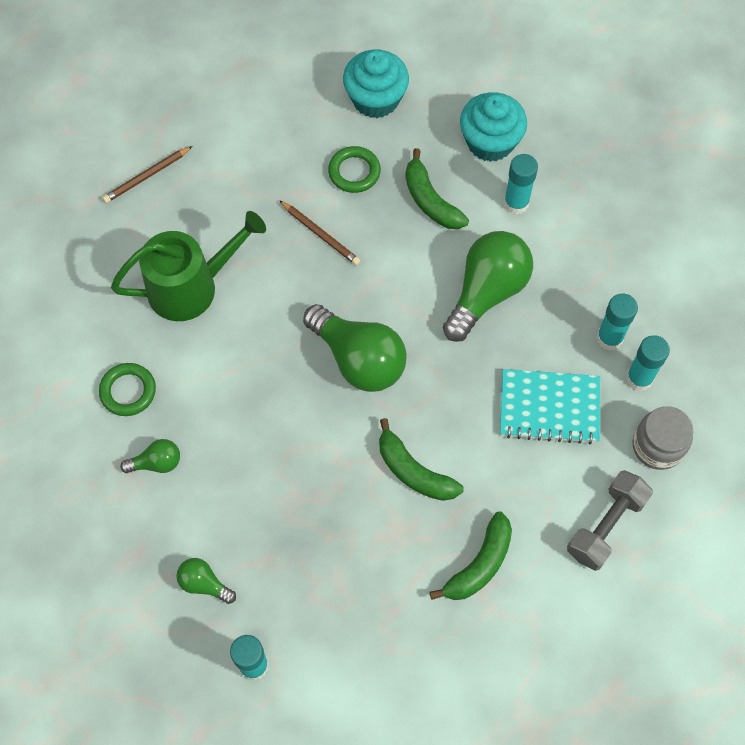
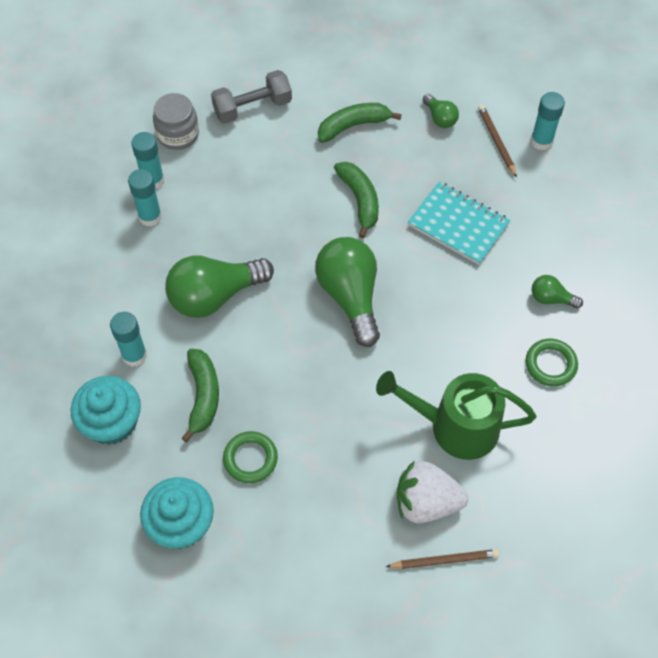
camera: 150 degrees left, 5 degrees down
green light bulb [177,558,236,604] -> green light bulb moved to [423,94,459,128]
brown pencil [279,200,361,265] -> brown pencil moved to [478,104,517,178]
turquoise notebook [500,369,600,444] -> turquoise notebook moved to [408,182,510,265]
none -> white strawberry [397,460,468,523]

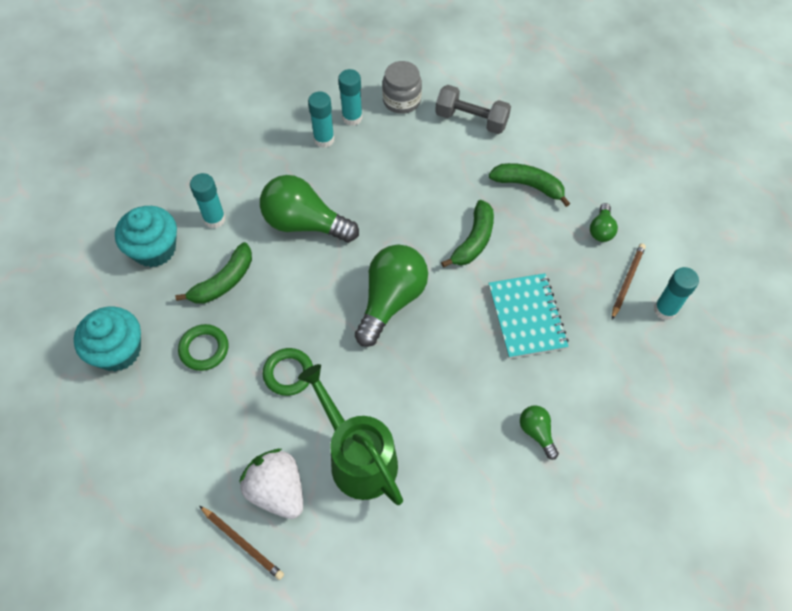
camera: 45 degrees right, 0 degrees up
green ring [526,339,578,387] -> green ring moved to [263,348,313,396]

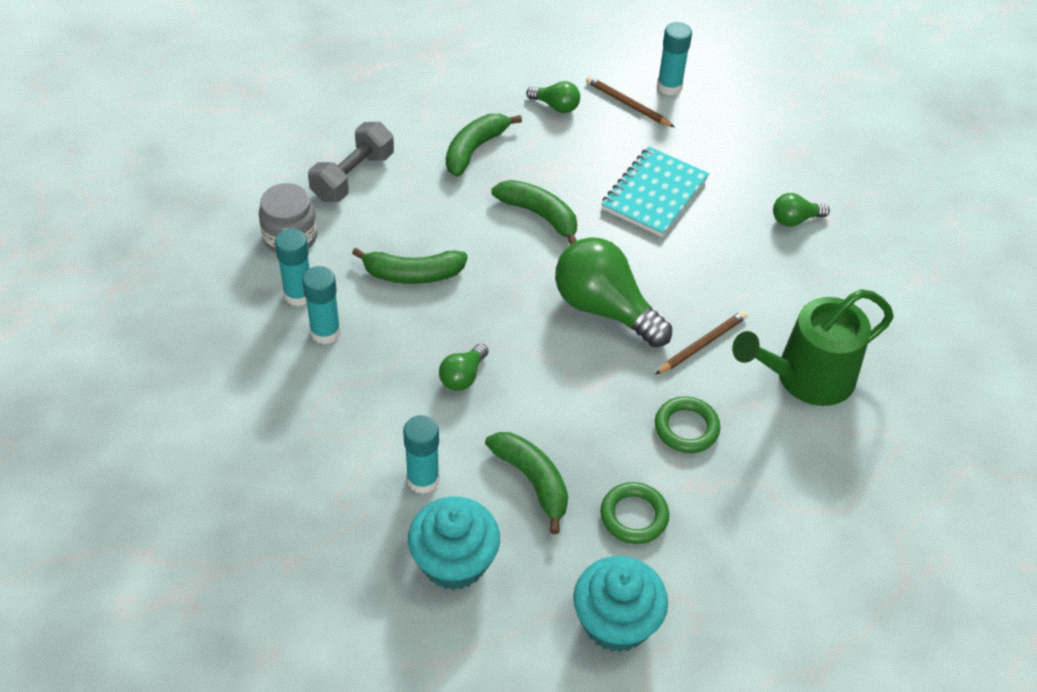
camera: 80 degrees left, 10 degrees down
brown pencil [200,506,284,580] -> brown pencil moved to [655,311,747,375]
white strawberry [239,449,303,519] -> none
green light bulb [260,175,359,242] -> green light bulb [439,344,488,391], size x0.48
turquoise notebook [488,273,569,359] -> turquoise notebook turned 60 degrees counterclockwise [601,147,709,237]
none -> green banana [352,248,468,284]

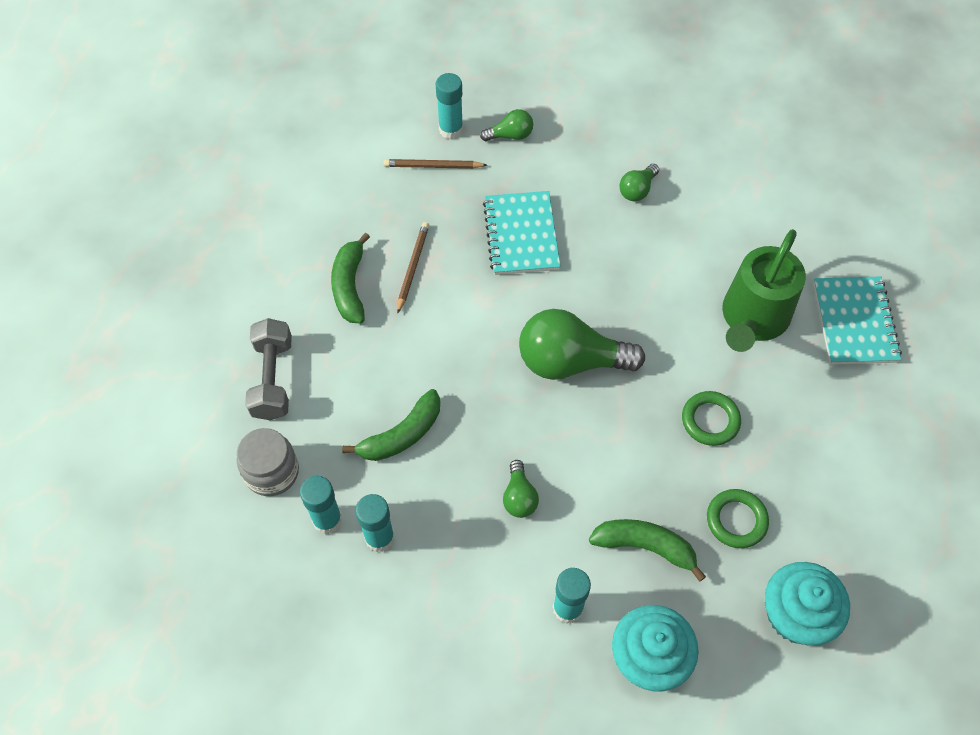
camera: 35 degrees left, 10 degrees up
green banana [492,180,577,245] -> none
green light bulb [526,81,580,113] -> green light bulb moved to [480,109,533,141]
brown pencil [655,311,747,375] -> brown pencil moved to [397,222,429,314]
none -> turquoise notebook [813,276,902,365]

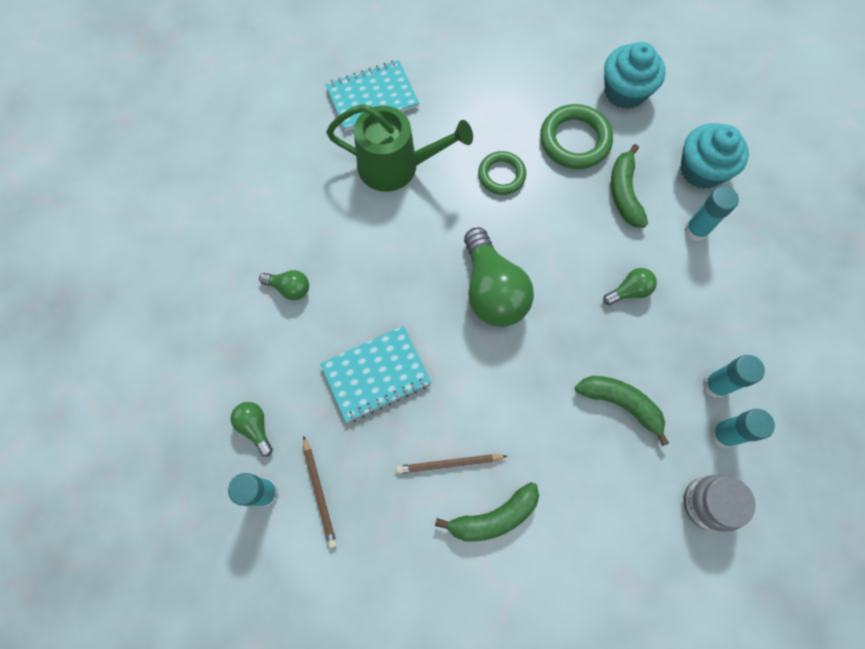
camera: 110 degrees left, 10 degrees up
grey dumbbell [245,318,292,420] -> none
green ring [707,489,769,548] -> green ring [540,104,613,169], size x1.53

